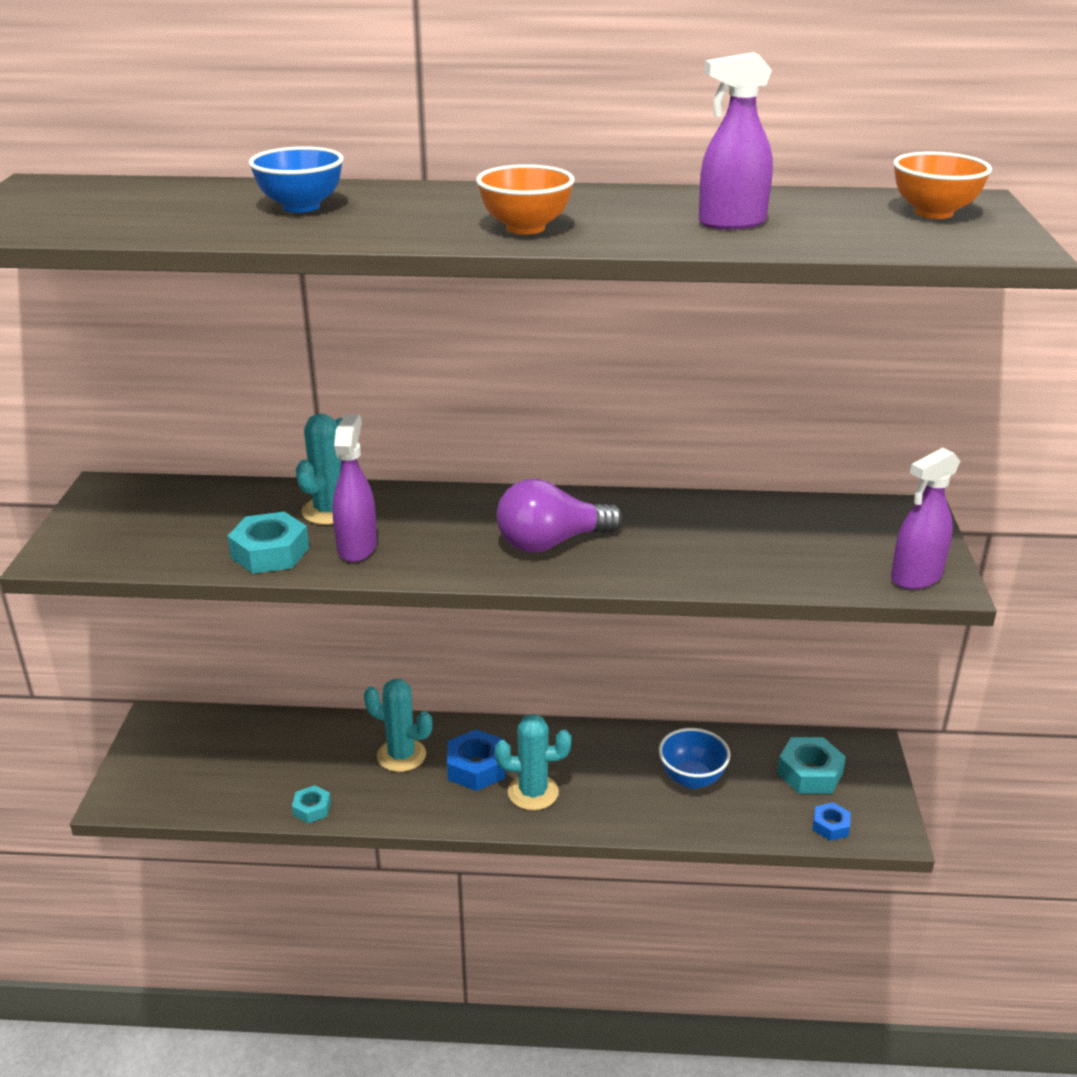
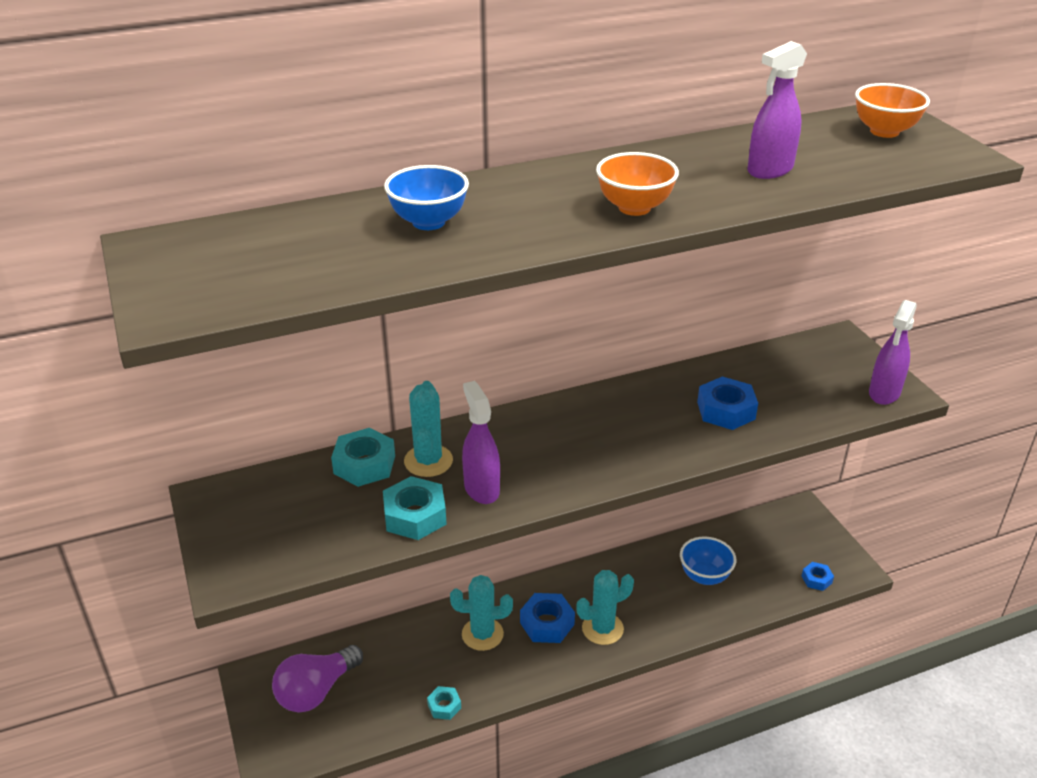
camera: 25 degrees left, 5 degrees up
purple light bulb [497,479,623,553] -> purple light bulb moved to [272,645,363,713]
turquoise nut [777,737,846,794] -> turquoise nut moved to [331,428,395,487]
none -> blue nut [697,376,758,430]

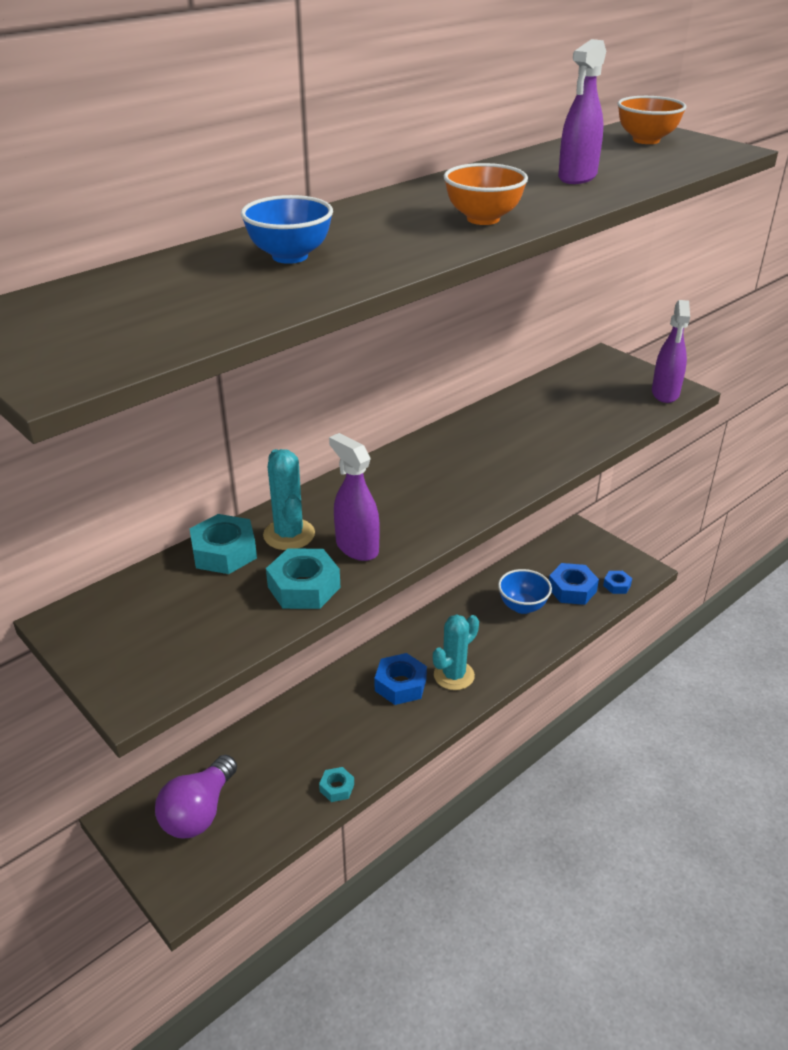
camera: 20 degrees left, 0 degrees up
turquoise cactus [450,575,513,651] -> none
blue nut [697,376,758,430] -> blue nut moved to [549,563,599,605]

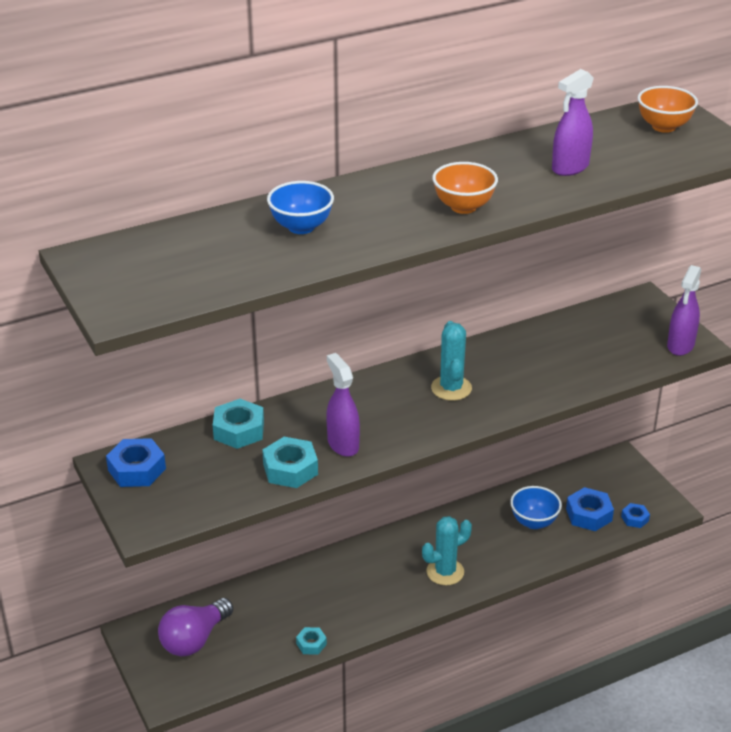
camera: 15 degrees right, 0 degrees up
turquoise cactus [263,449,315,550] -> turquoise cactus moved to [431,321,472,401]
blue nut [374,653,427,705] -> blue nut moved to [106,438,166,487]

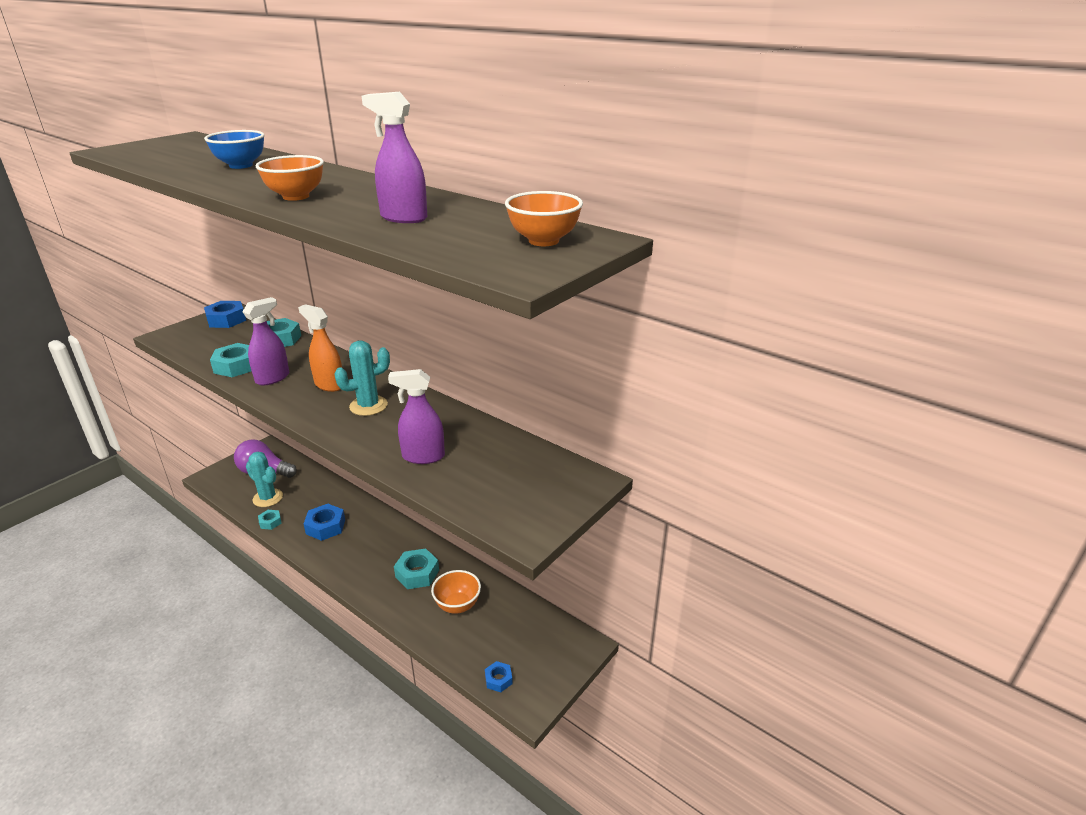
camera: 65 degrees right, 5 degrees down
turquoise cactus [422,516,472,585] -> turquoise cactus moved to [246,452,283,507]
blue bowl [510,486,562,529] -> orange bowl [431,570,481,614]
blue nut [566,487,614,531] -> blue nut moved to [304,504,345,541]
purple spray bottle [667,265,701,356] -> purple spray bottle moved to [388,369,445,464]
none -> orange spray bottle [298,304,342,392]
none -> turquoise nut [394,548,439,589]

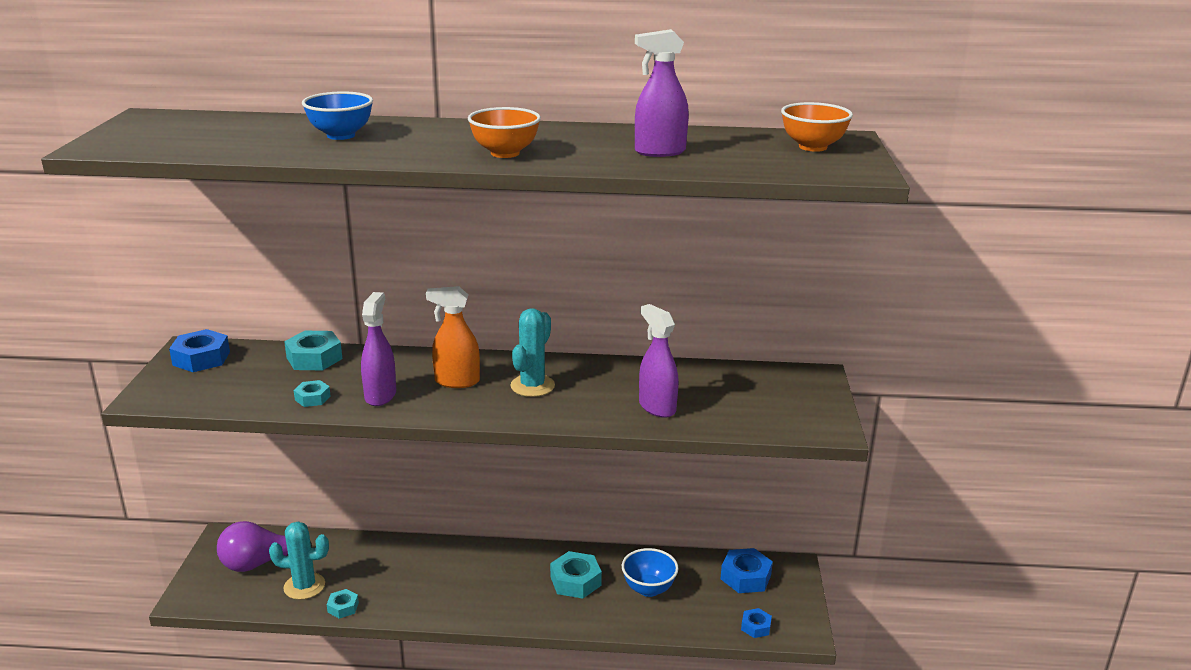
camera: 35 degrees left, 5 degrees down
turquoise nut [210,343,251,377] -> turquoise nut [294,380,331,407], size x0.58
blue nut [304,504,345,541] -> blue nut moved to [721,548,773,593]
purple spray bottle [388,369,445,464] -> purple spray bottle turned 90 degrees clockwise [639,304,679,418]
orange bowl [431,570,481,614] -> blue bowl [622,548,679,597]

